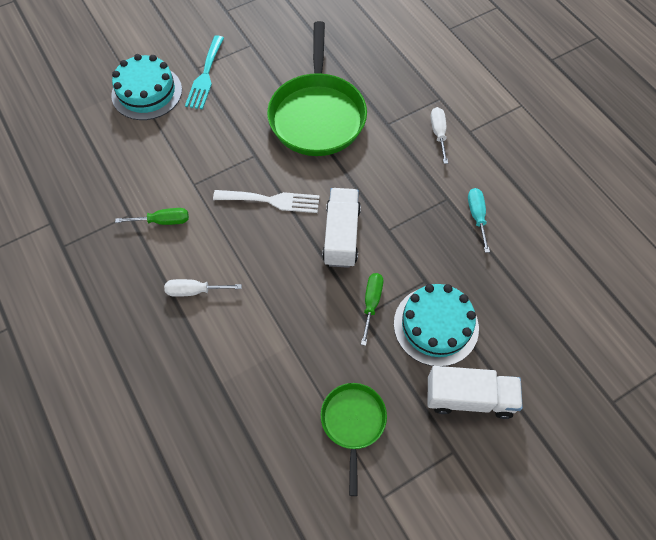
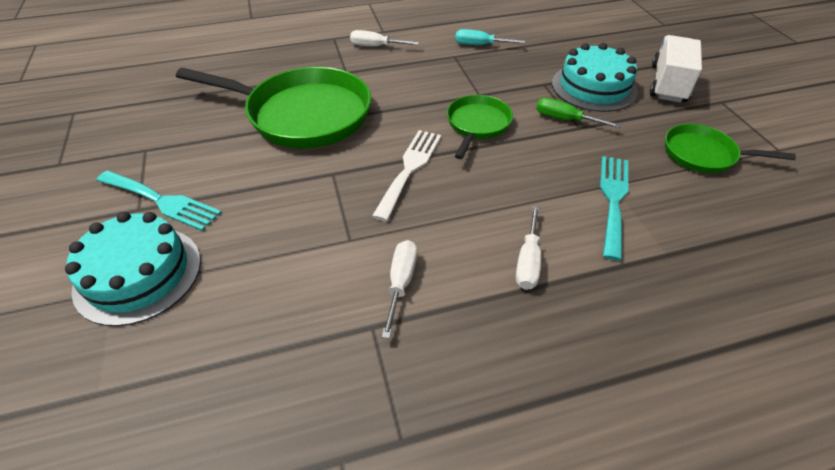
camera: 75 degrees left, 15 degrees down
green screwdriver [115,208,189,225] -> white screwdriver [382,240,417,339]
white truck [322,188,361,268] -> green pan [447,95,513,159]
none -> turquoise fork [600,156,628,261]

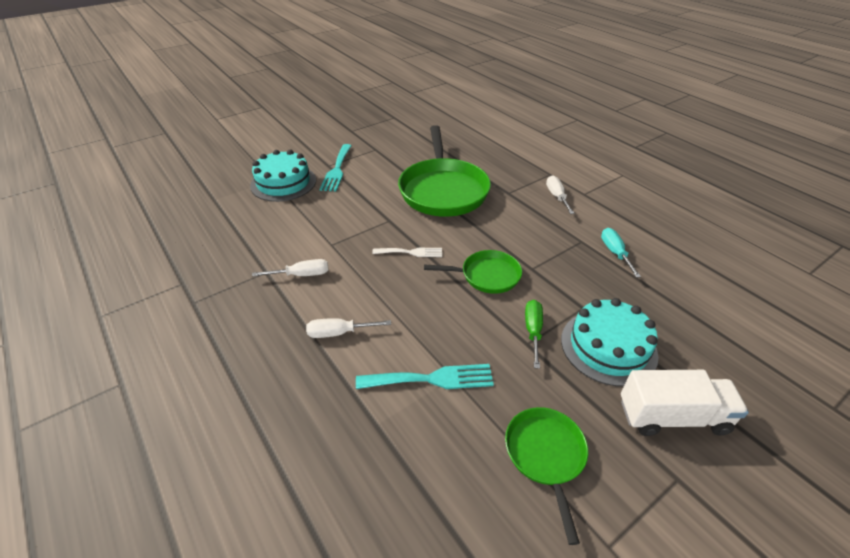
camera: 70 degrees right, 5 degrees down
white fork [372,130,441,222] -> white fork [372,248,442,257], size x0.66

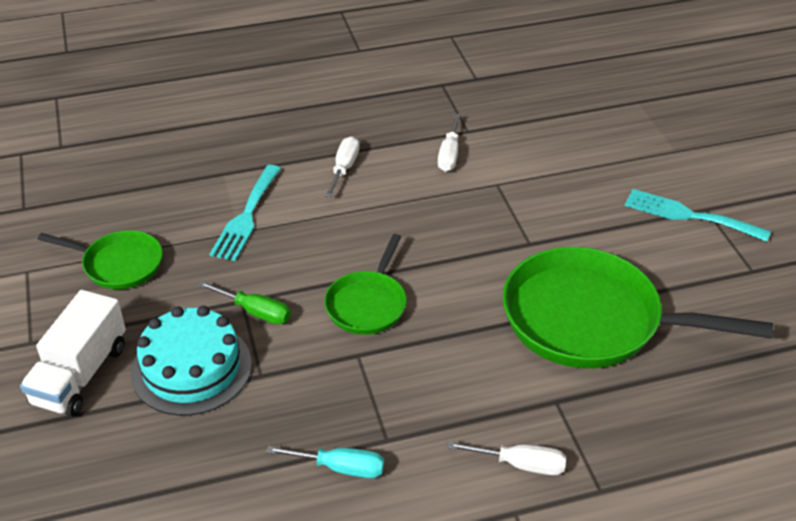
camera: 110 degrees right, 0 degrees up
turquoise cake [250,150,316,202] -> none
white fork [372,248,442,257] -> none

